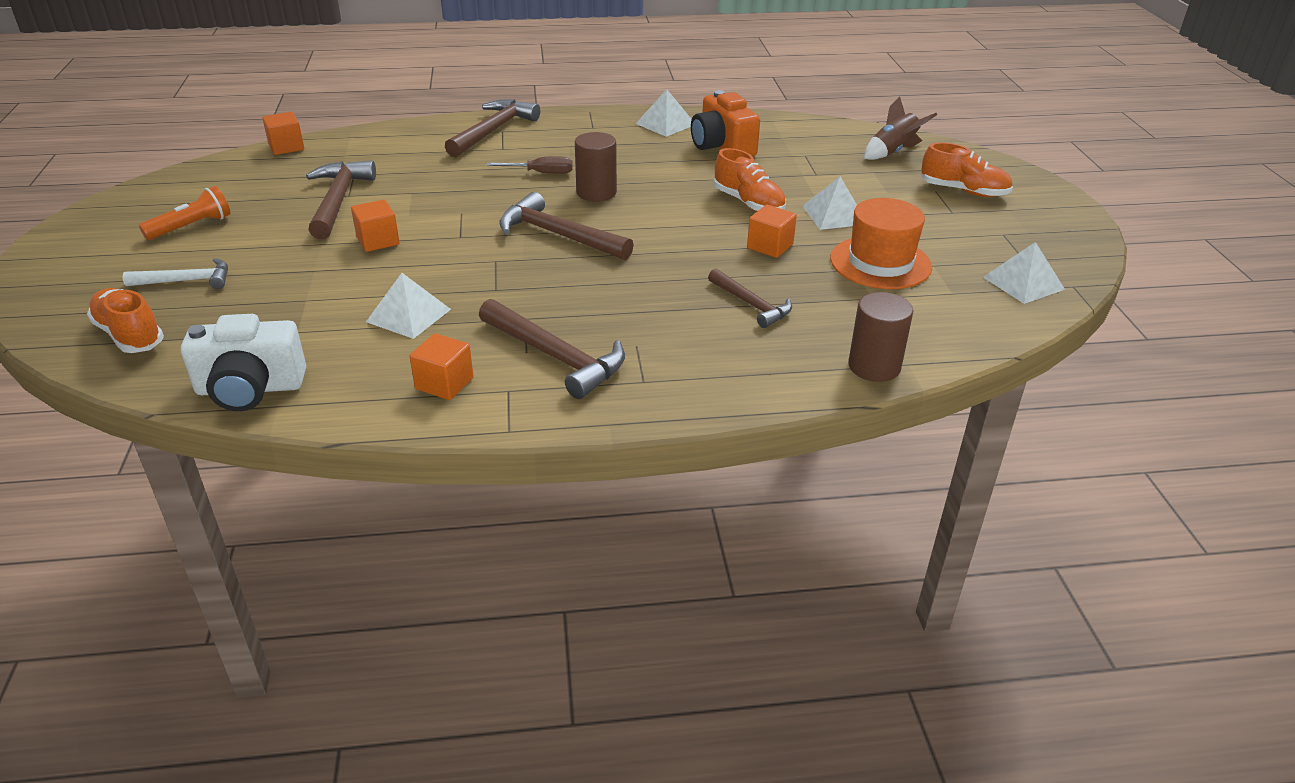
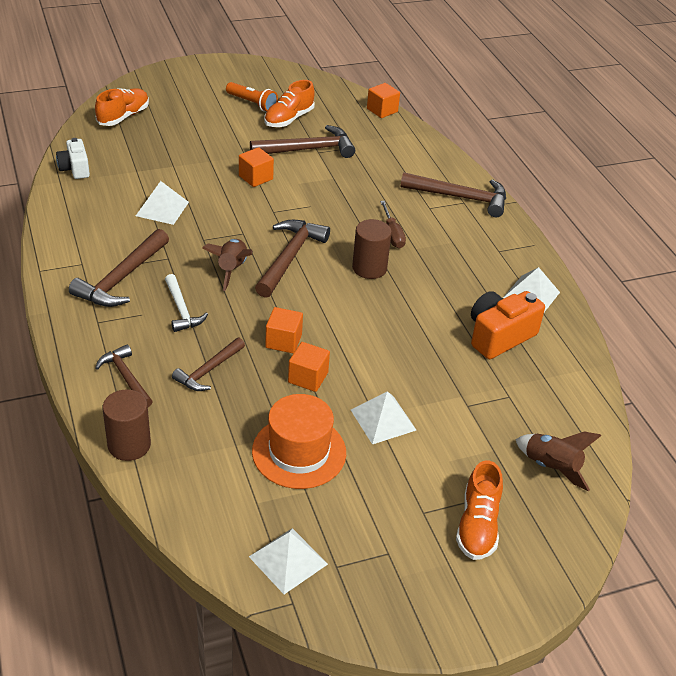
camera: 75 degrees right, 5 degrees up
white hammer [123,258,228,289] -> white hammer moved to [165,274,208,332]
white camera [181,314,306,411] -> white camera [56,138,90,179], size x0.64
orange cube [410,333,474,400] -> orange cube moved to [265,307,303,354]
orange shoe [714,148,786,211] -> orange shoe moved to [264,80,315,127]
none -> brown hammer [96,344,153,407]
none -> brown rocket [202,239,253,291]

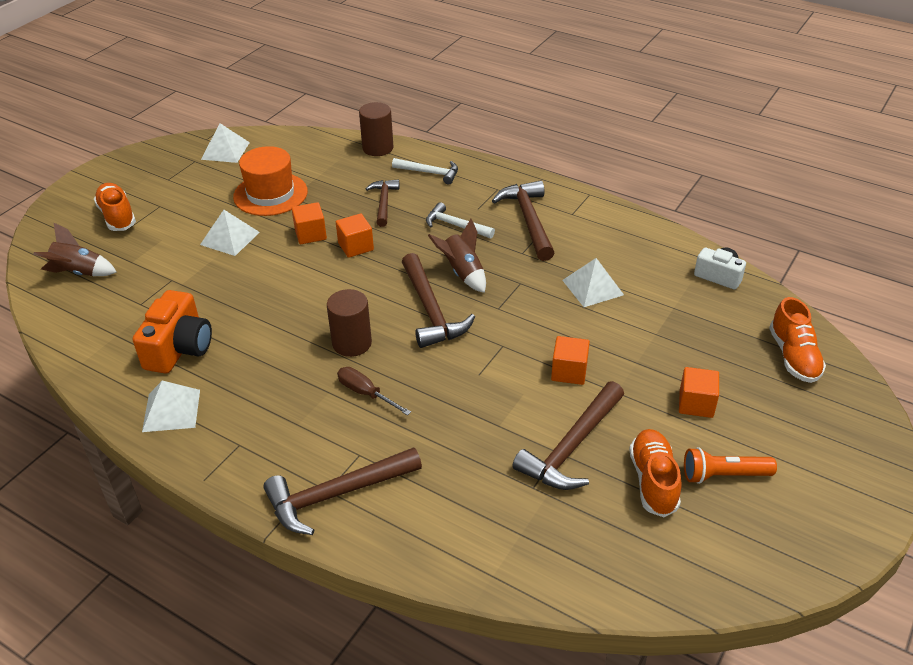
camera: 145 degrees right, 0 degrees up
brown hammer [96,344,153,407] -> white hammer [392,158,458,184]
orange cube [367,83,400,118] -> orange cube moved to [679,367,719,418]

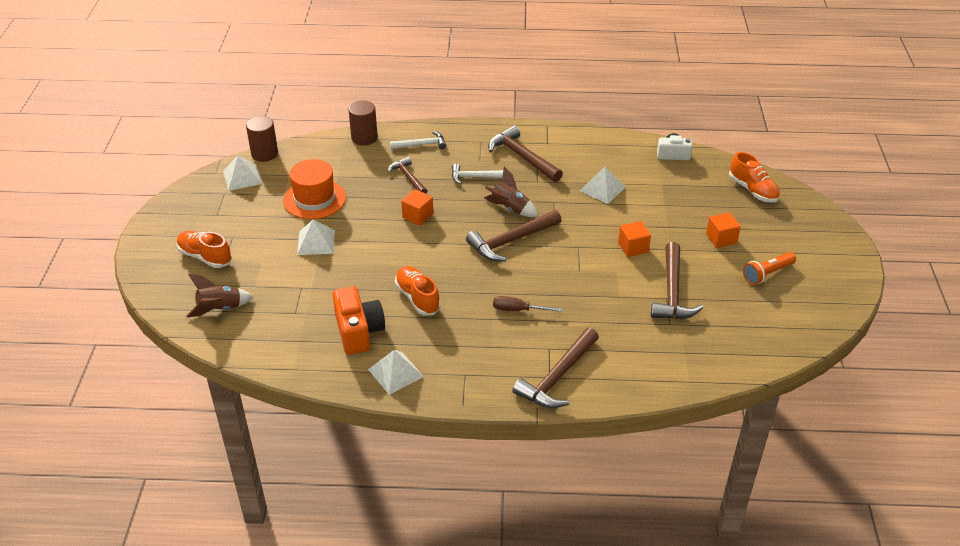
camera: 30 degrees left, 0 degrees up
orange cube [292,202,327,244] -> none
brown cylinder [327,289,372,357] -> brown cylinder moved to [246,116,278,162]
brown hammer [402,253,475,348] -> brown hammer turned 105 degrees clockwise [466,210,561,261]
orange shoe [629,429,682,517] -> orange shoe moved to [395,266,441,315]

